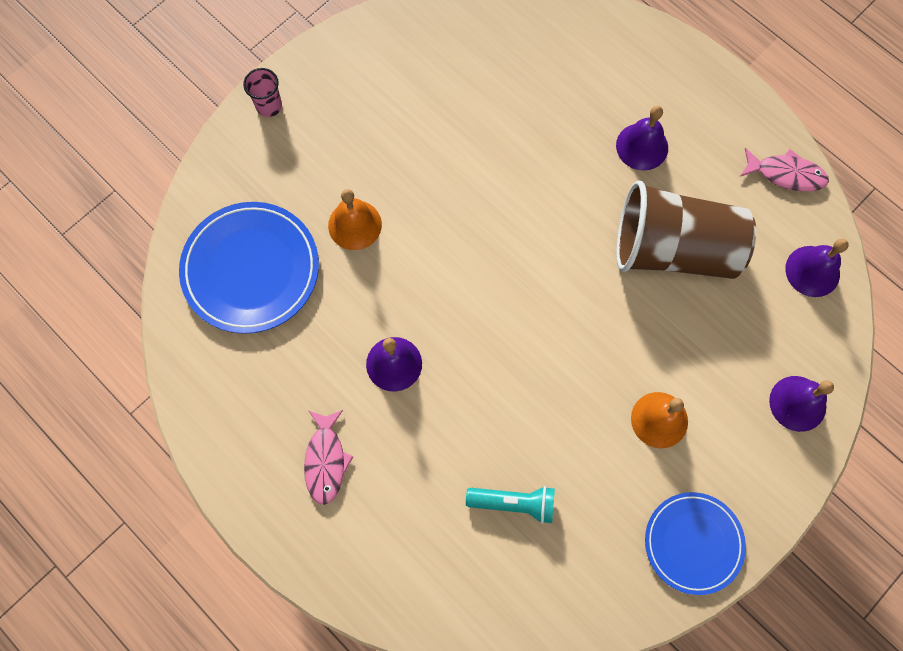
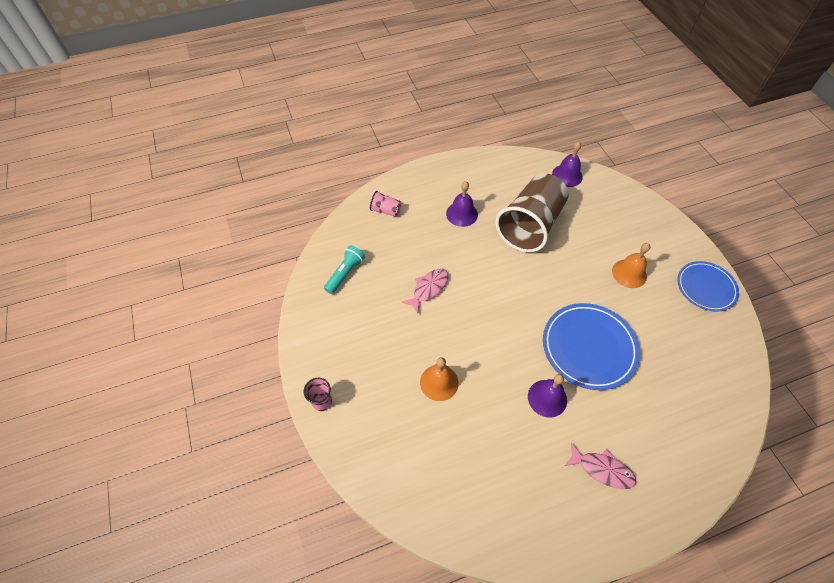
camera: 65 degrees left, 15 degrees down
blue plate [179,202,319,334] -> blue plate moved to [543,303,640,390]
turquoise flashlight [466,486,555,524] -> turquoise flashlight moved to [324,245,365,294]
pink fish [740,148,829,191] -> pink fish moved to [402,269,448,314]
purple bell [769,376,834,432] -> none
none -> pink cup [370,191,401,217]

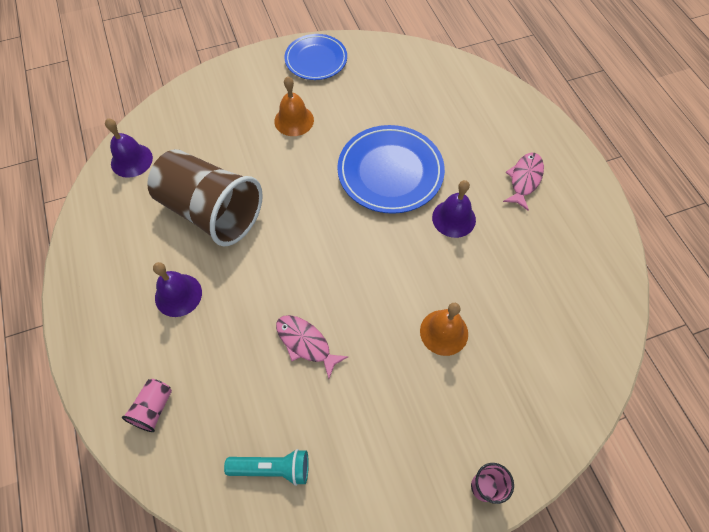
camera: 90 degrees left, 5 degrees up
turquoise flashlight [324,245,365,294] -> turquoise flashlight turned 150 degrees clockwise [224,449,309,486]

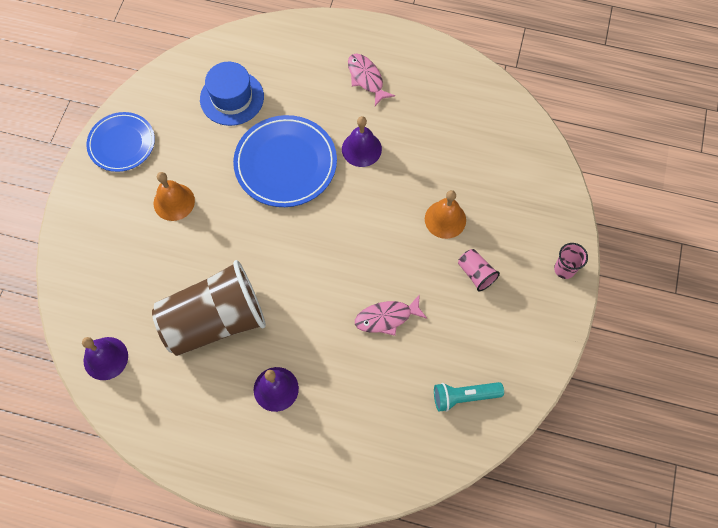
camera: 55 degrees left, 5 degrees up
pink cup [122,379,172,432] -> pink cup moved to [458,249,500,291]
turquoise flashlight [224,449,309,486] -> turquoise flashlight turned 135 degrees counterclockwise [434,382,504,412]
none -> blue hat [200,62,264,126]

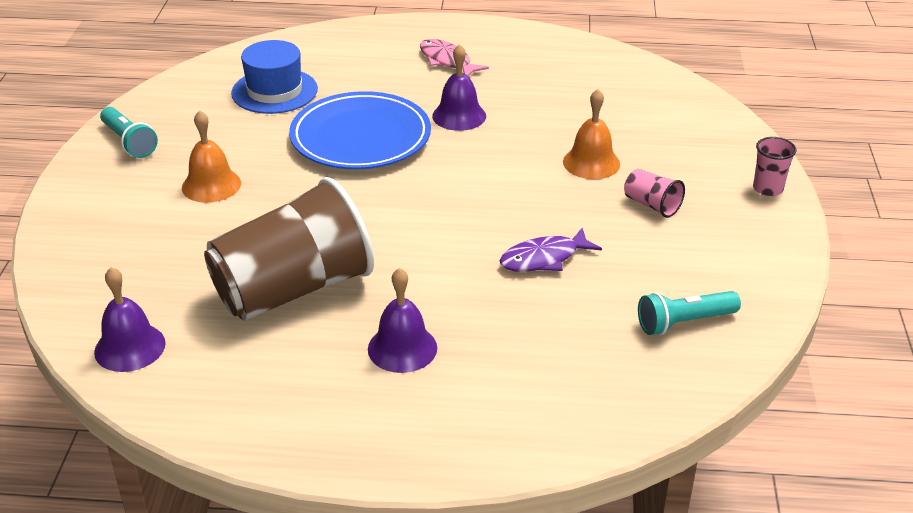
camera: 10 degrees left, 30 degrees down
blue plate [86,112,155,172] -> turquoise flashlight [100,107,158,158]
pink fish [355,294,427,336] -> purple fish [499,227,602,272]

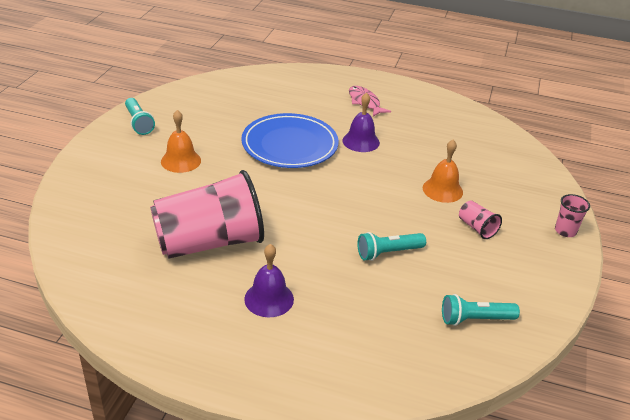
camera: 10 degrees right, 0 degrees up
purple bell [94,267,166,372] -> none
brown cup [204,177,374,320] -> pink cup [150,170,264,259]
blue hat [231,40,318,114] -> none
purple fish [499,227,602,272] -> turquoise flashlight [358,232,426,261]

